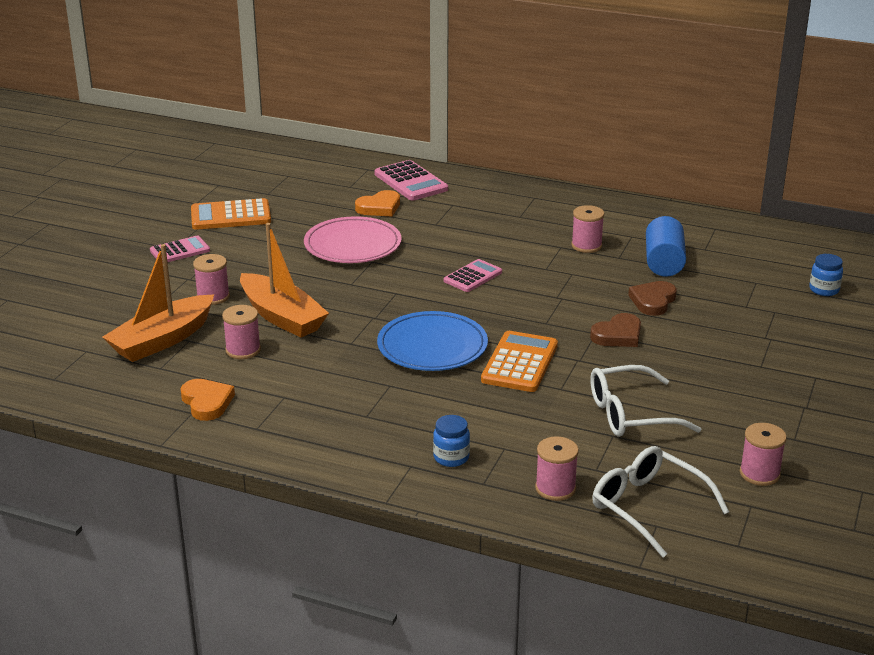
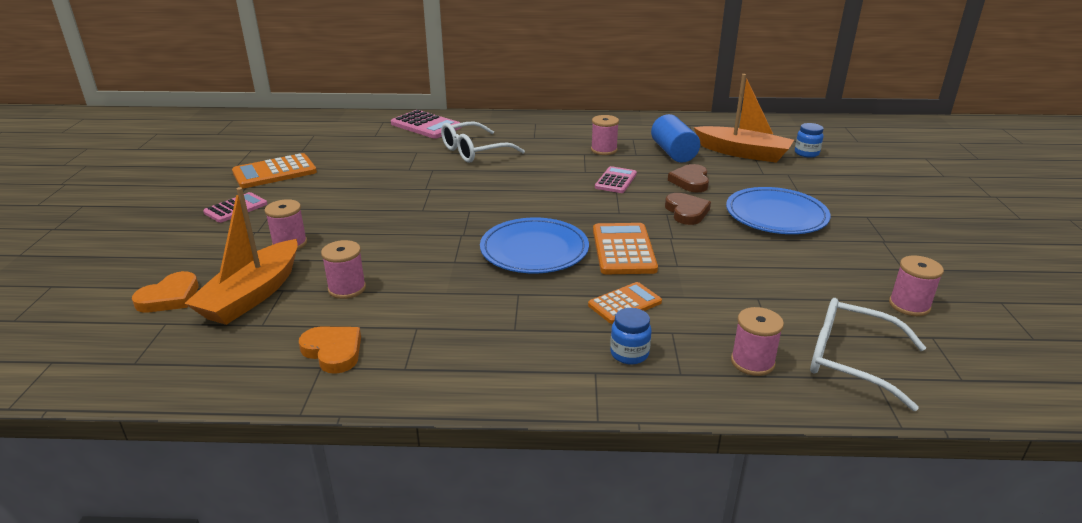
camera: 20 degrees left, 0 degrees up
orange boat [240,223,329,338] -> orange boat moved to [694,74,794,163]
pink plate [304,216,402,263] -> none
orange heart [355,190,400,216] -> orange heart moved to [132,271,199,312]
pink calculator [444,259,502,292] -> pink calculator moved to [595,166,637,193]
brown heart [590,313,641,347] -> brown heart turned 45 degrees counterclockwise [665,193,711,225]
white glasses [590,365,701,437] -> white glasses moved to [441,121,525,163]
none -> orange calculator [588,282,662,324]
none -> blue plate [726,187,831,234]

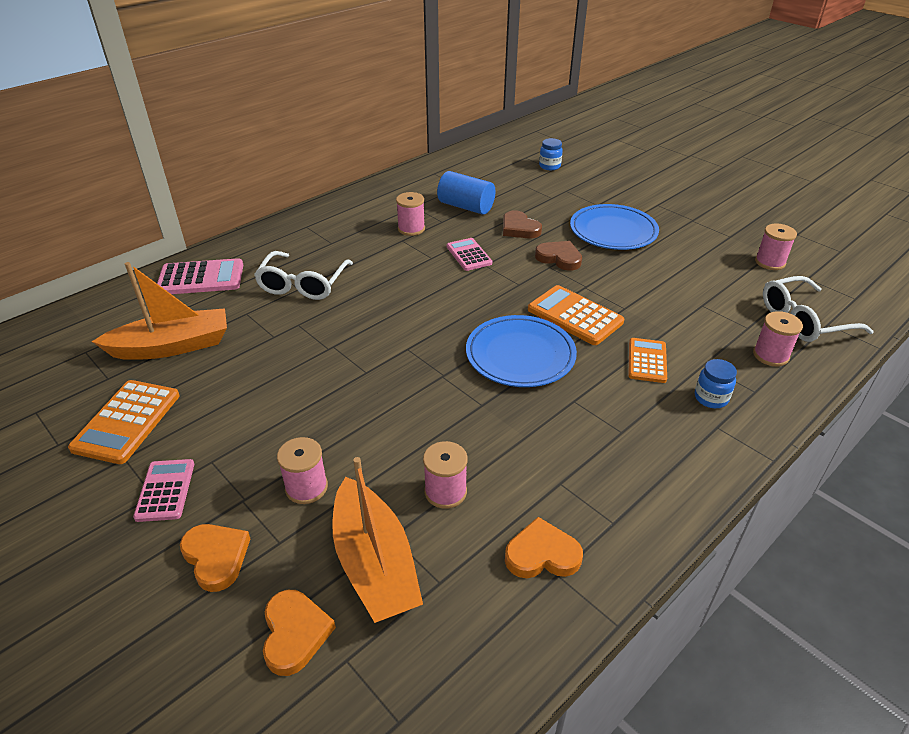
camera: 45 degrees left, 10 degrees up
orange boat [694,74,794,163] -> orange boat moved to [92,262,227,360]
none -> orange heart [180,524,250,592]

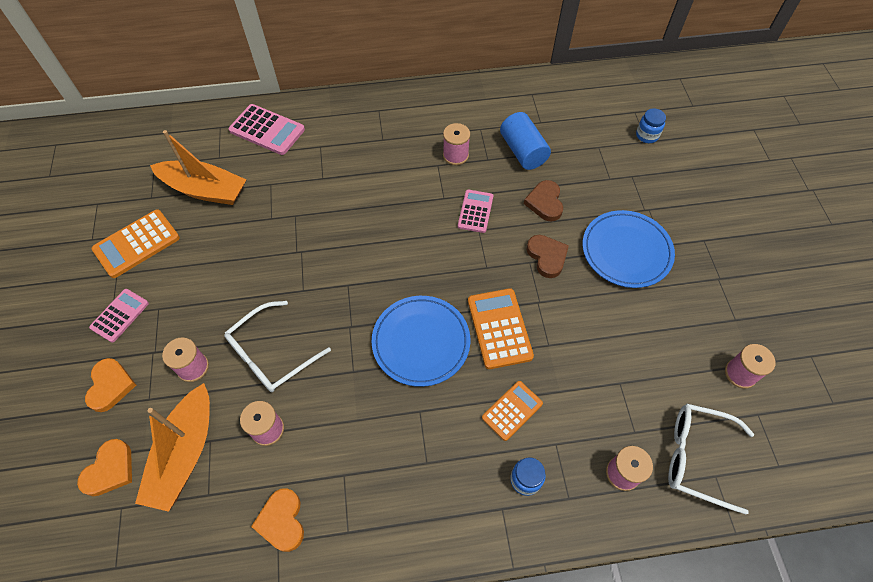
camera: 35 degrees right, 20 degrees up
white glasses [254,251,353,300] -> white glasses moved to [224,301,331,392]
orange heart [505,517,583,578] -> orange heart turned 135 degrees counterclockwise [251,488,304,552]

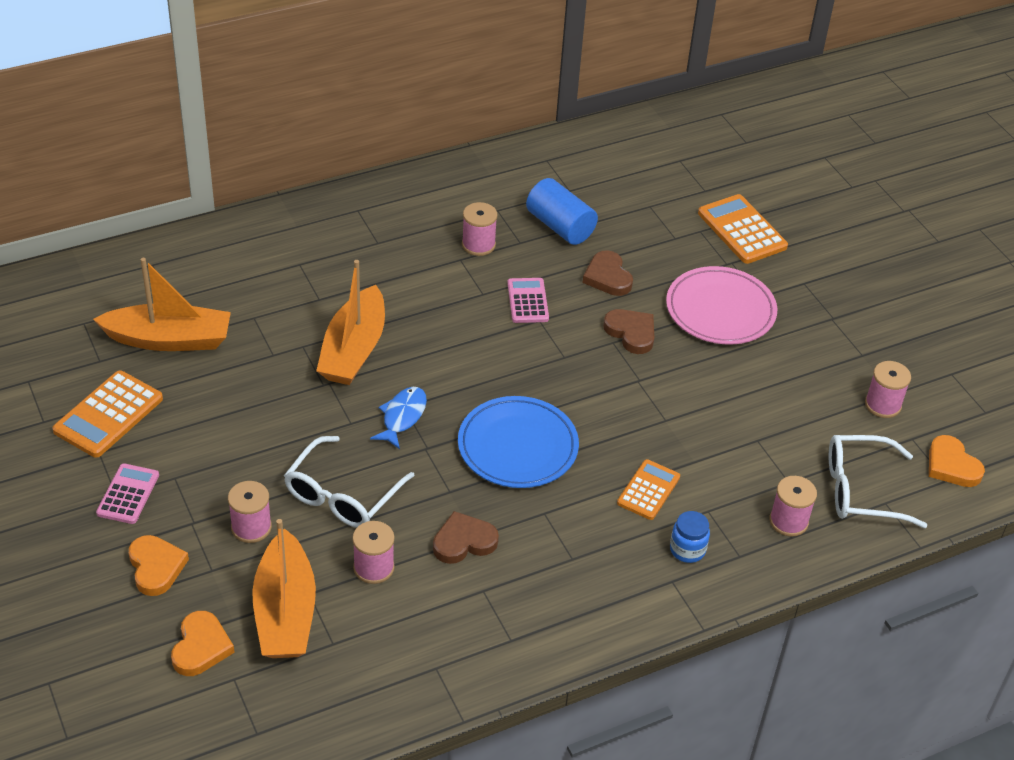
camera: 20 degrees left, 15 degrees down
pink calculator [229,104,305,155] -> none
orange heart [251,488,304,552] -> orange heart moved to [929,435,985,487]
orange calculator [468,288,534,369] -> orange calculator moved to [698,194,788,264]
blue plate [582,210,675,288] -> pink plate [666,266,777,345]
blue jar [636,108,666,143] -> none
none -> orange boat [316,260,385,385]
none -> blue fish [370,387,427,449]
none -> brown heart [433,511,499,564]

